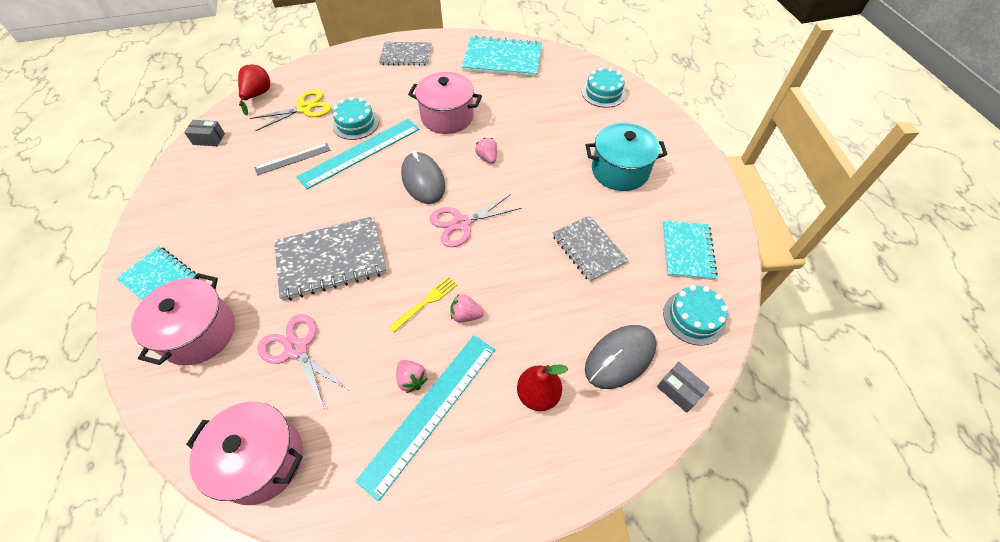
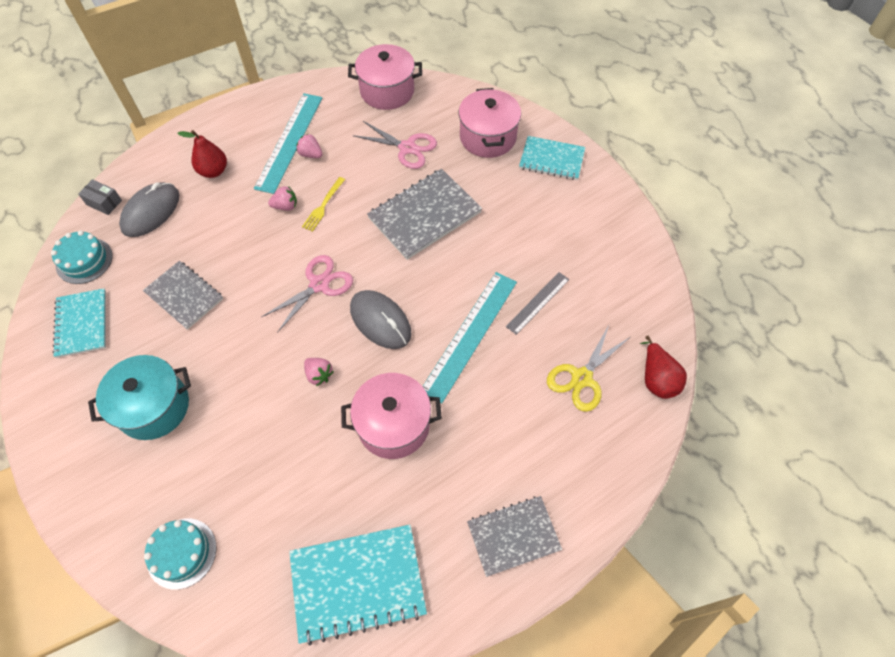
camera: 160 degrees right, 5 degrees up
grey box [184,120,225,146] -> none
turquoise cake [332,97,379,140] -> none

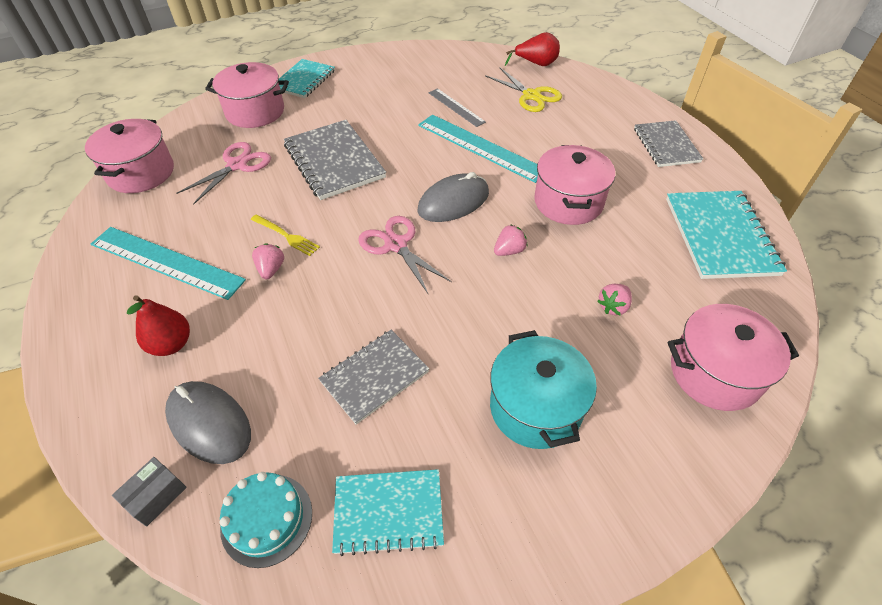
camera: 80 degrees left, 10 degrees down
turquoise cake [144,519,217,590] -> pink pot [668,304,799,411]
pink strawberry [296,133,322,158] -> pink strawberry moved to [597,284,632,316]

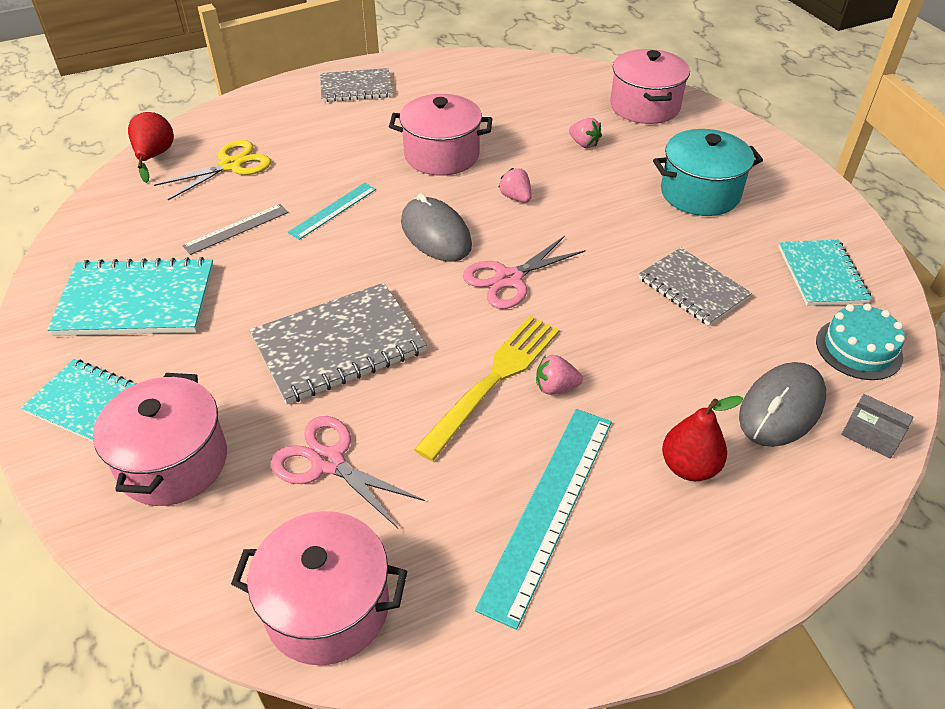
camera: 90 degrees left, 5 degrees down
yellow fork [251,215,320,256] -> yellow fork [414,316,559,461], size x1.84
turquoise ruler [418,115,538,183] -> turquoise ruler [288,183,376,240], size x0.56
turquoise notebook [666,191,787,279] -> turquoise notebook moved to [47,257,214,336]

